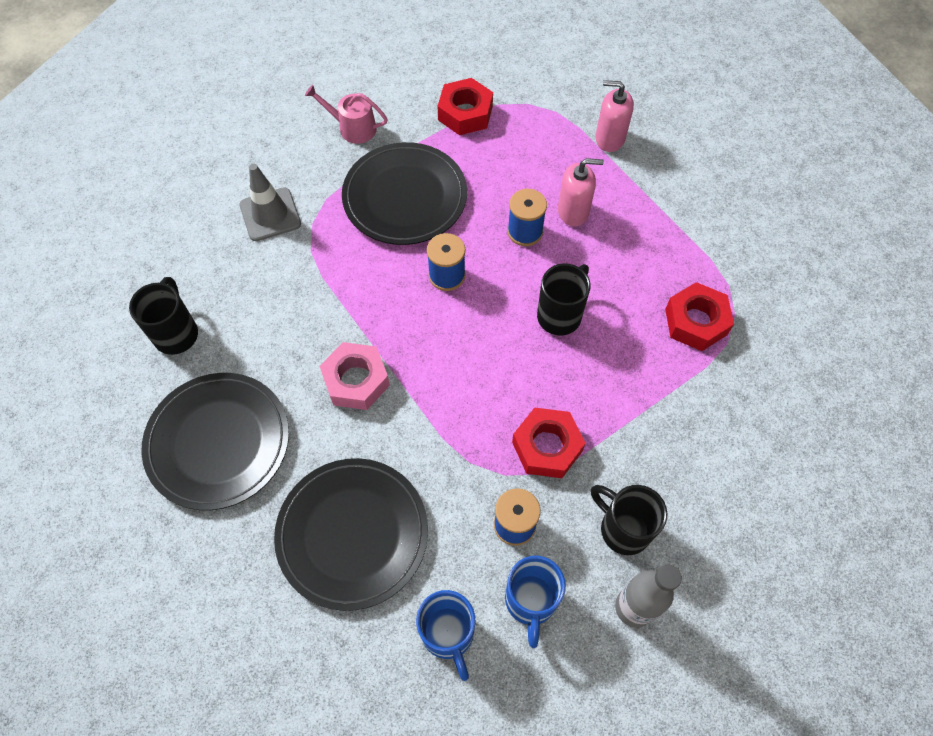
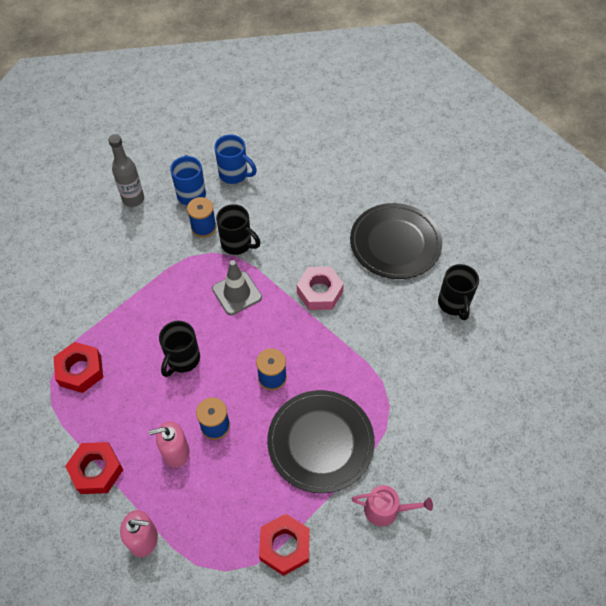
camera: 170 degrees right, 5 degrees down
grey traffic cone [240,164,301,241] -> grey traffic cone moved to [212,260,262,315]
black plate [274,458,428,611] -> none
blue mug [416,590,475,681] -> blue mug turned 150 degrees clockwise [214,135,257,184]
red nut [512,408,586,478] -> red nut moved to [65,442,123,494]
black mug [591,485,668,555] -> black mug moved to [216,204,260,255]

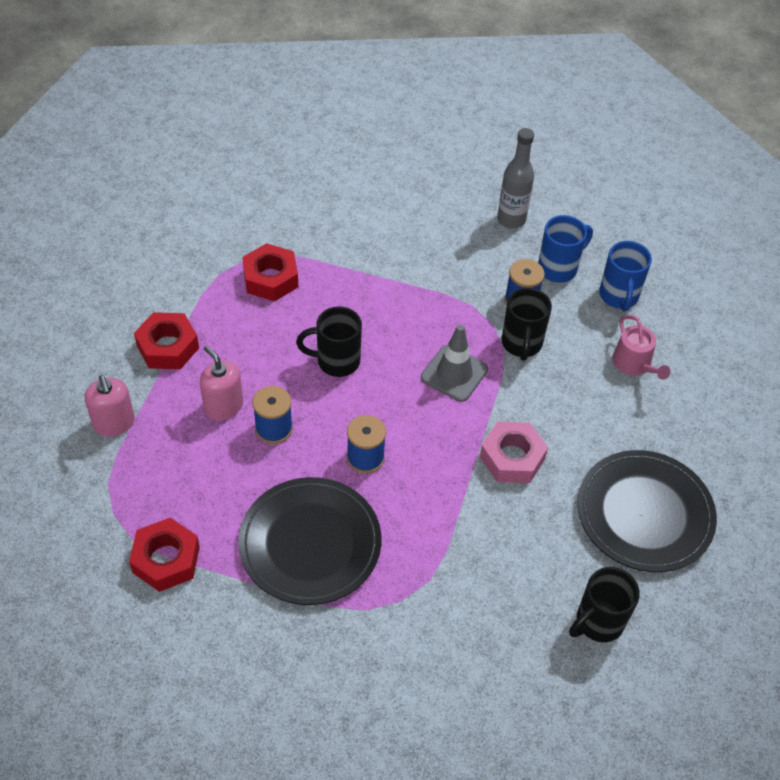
camera: 60 degrees right, 5 degrees down
pink watering can [352,485,433,526] -> pink watering can moved to [612,315,670,380]

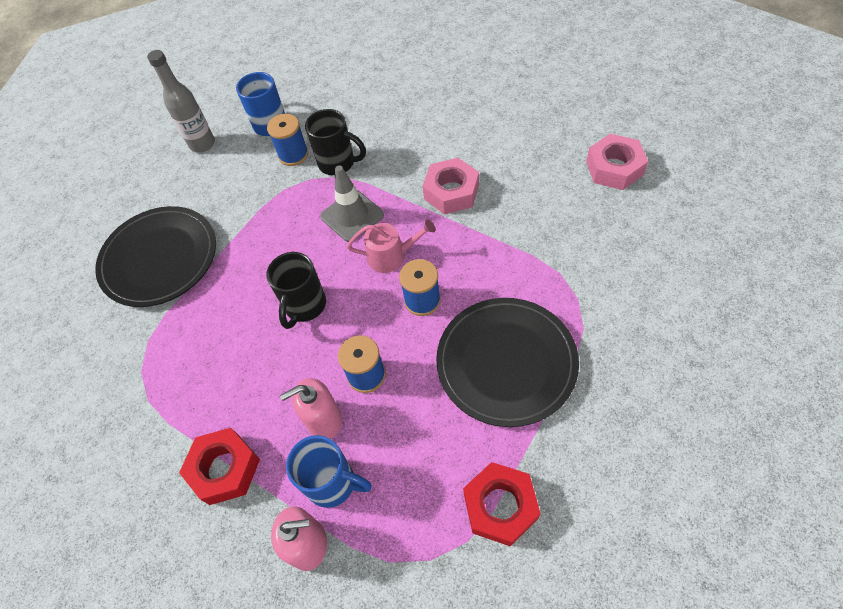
camera: 65 degrees left, 5 degrees up
red nut [242,243,298,302] -> none
black mug [569,567,640,642] -> pink nut [586,134,648,190]
black plate [577,450,717,572] -> black plate moved to [95,206,216,307]
blue mug [599,241,652,311] -> blue mug moved to [286,435,372,508]
pink watering can [612,315,670,380] -> pink watering can moved to [347,219,436,273]

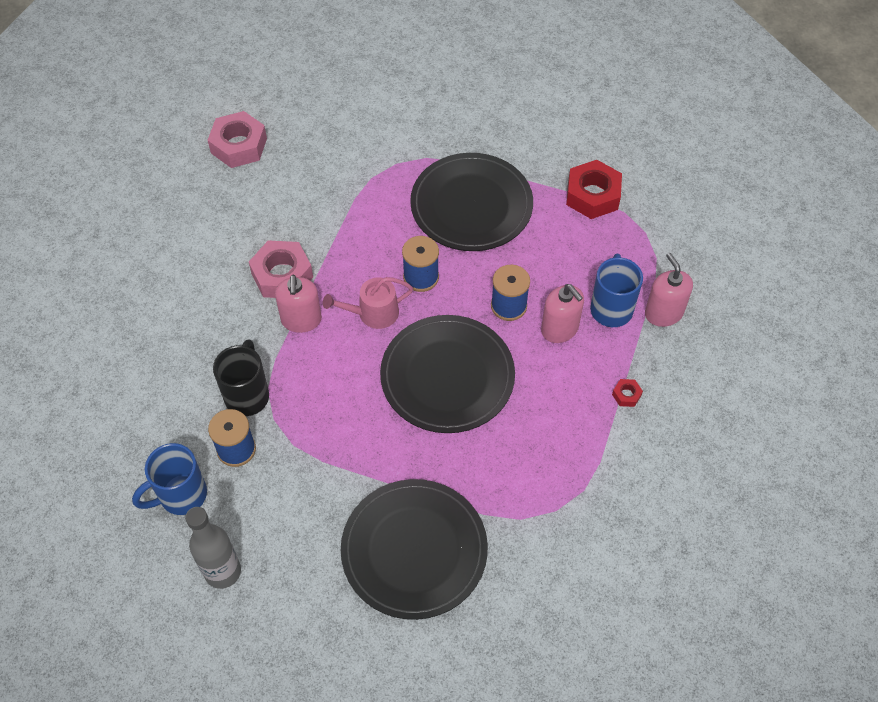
camera: 110 degrees left, 0 degrees up
red nut [179,428,260,505] -> red nut [612,379,643,407], size x0.44
black mug [266,252,326,329] -> black plate [380,315,515,433]
grey traffic cone [320,165,384,242] -> none
pink watering can [347,219,436,273] -> pink watering can turned 90 degrees counterclockwise [323,277,413,329]
none -> pink soap dispenser [275,275,322,333]

